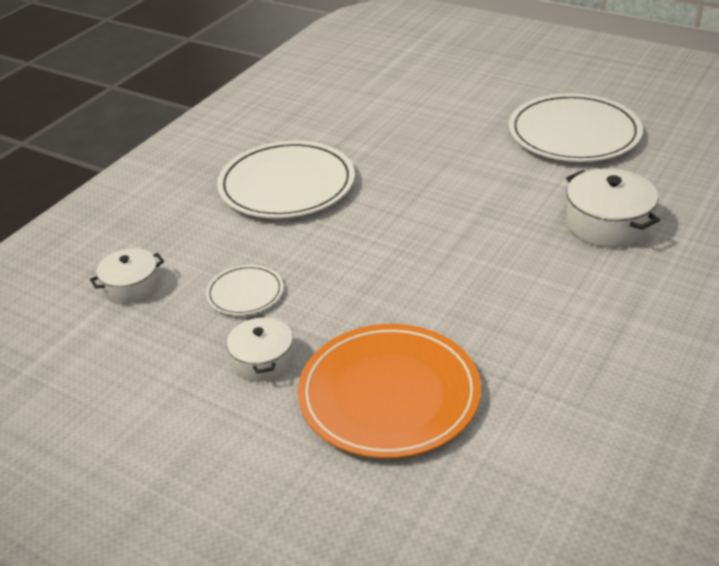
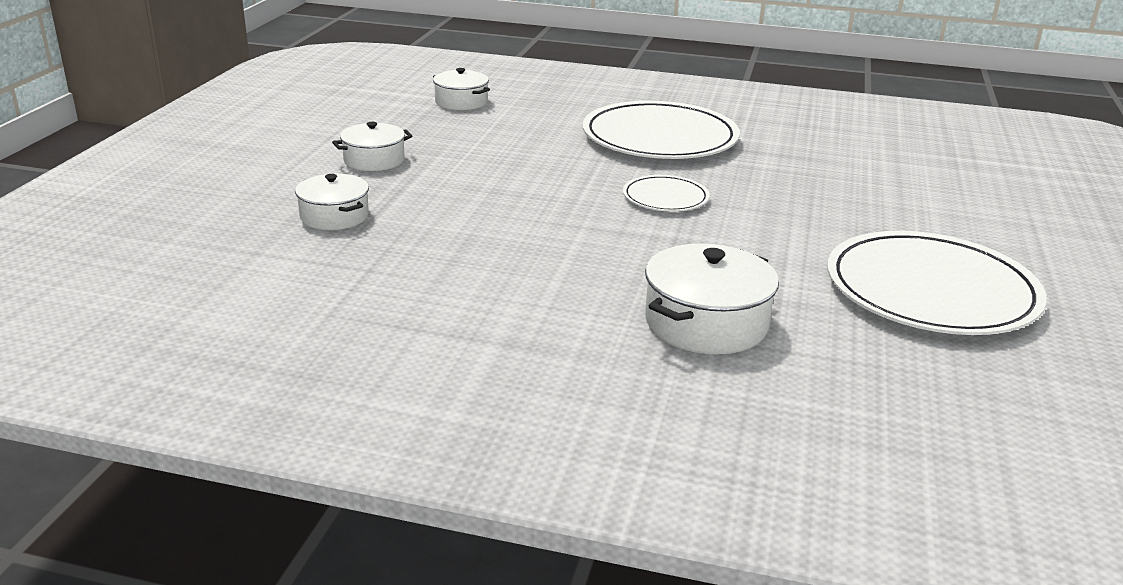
camera: 70 degrees right, 10 degrees down
white plate [206,265,283,316] -> white plate moved to [623,175,710,212]
orange plate [298,324,481,459] -> white pot [295,174,369,230]

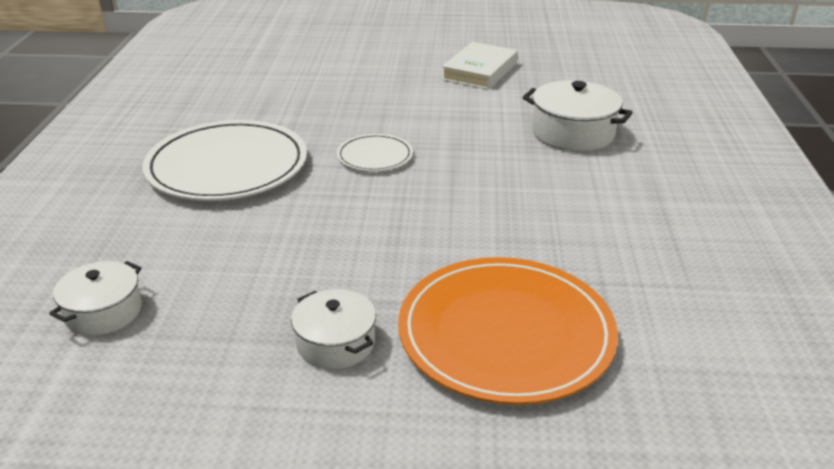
camera: 100 degrees left, 5 degrees up
white pot [295,174,369,230] -> orange plate [398,257,618,405]
white plate [827,231,1047,335] -> white book [442,42,518,90]

